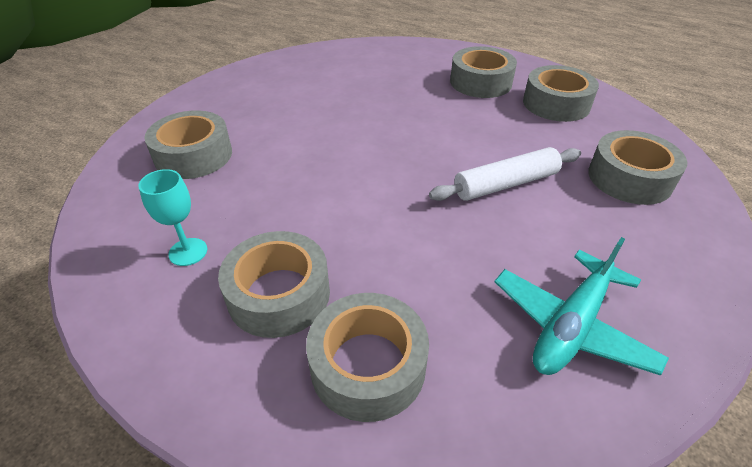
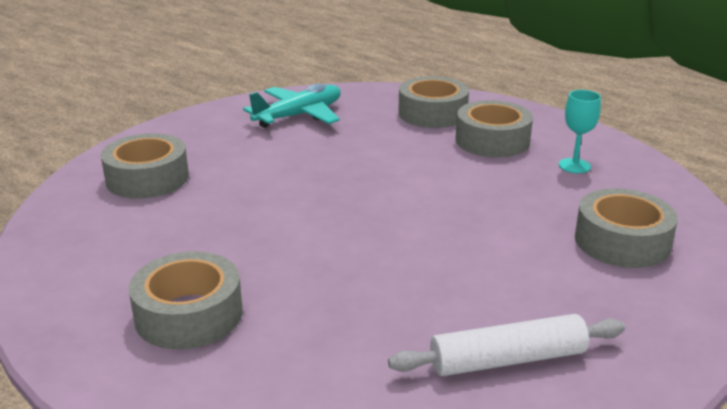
camera: 170 degrees left, 15 degrees down
white rolling pin [429,147,581,201] -> white rolling pin moved to [388,314,625,376]
grey tape [523,65,599,122] -> none

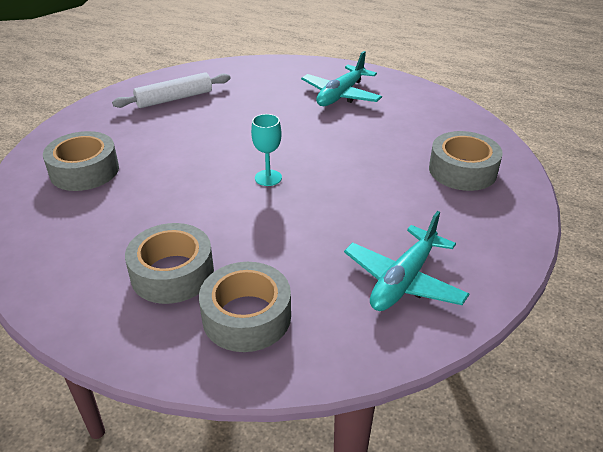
camera: 165 degrees right, 10 degrees up
grey tape [129,251,243,349] -> turquoise plane [301,51,382,106]
turquoise goblet [559,90,601,173] -> turquoise goblet moved to [251,114,282,186]

